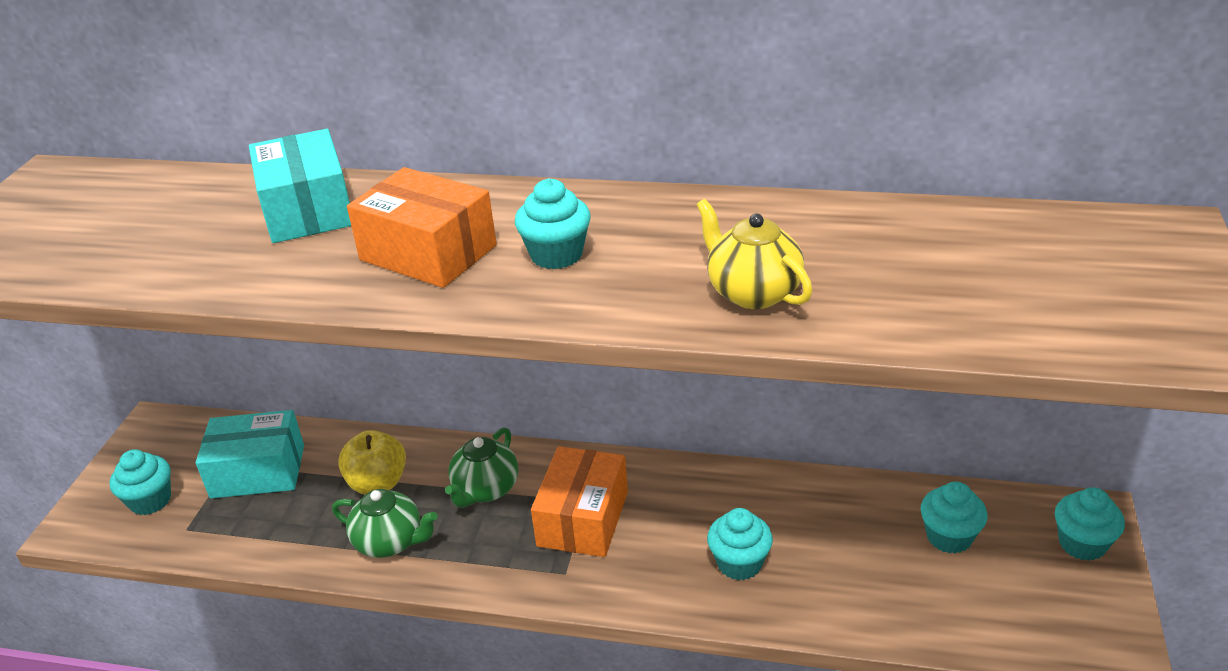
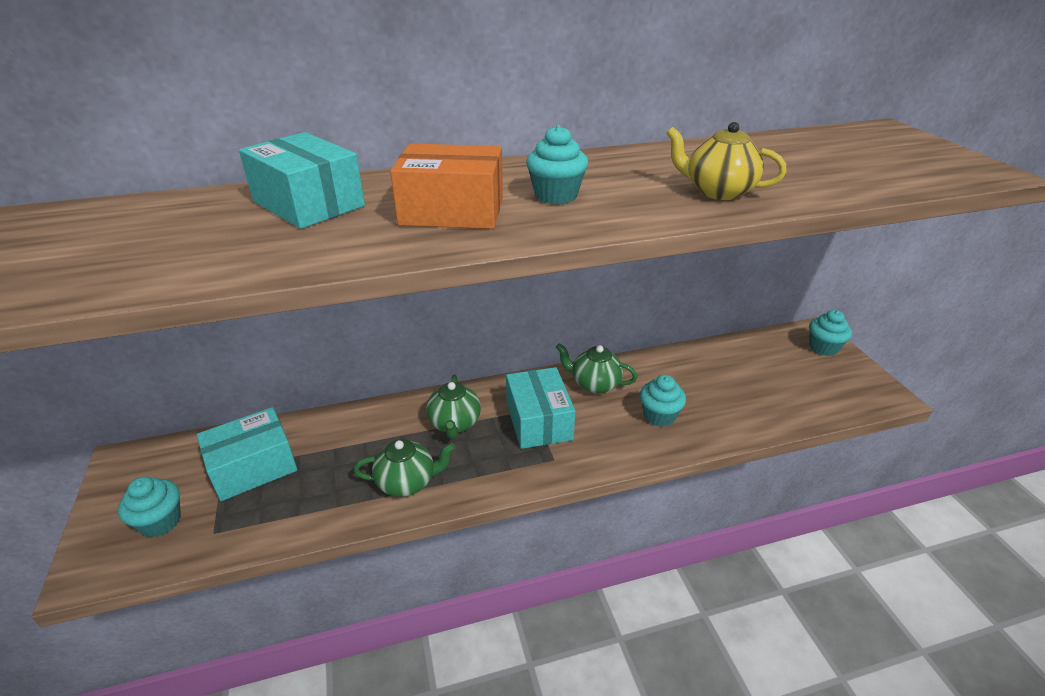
camera: 30 degrees left, 0 degrees up
yellow apple [338,430,406,495] -> none
orange box [531,446,628,557] -> turquoise box [506,367,576,449]
turquoise cupcake [921,482,987,554] -> none
none -> green teapot [556,343,637,394]

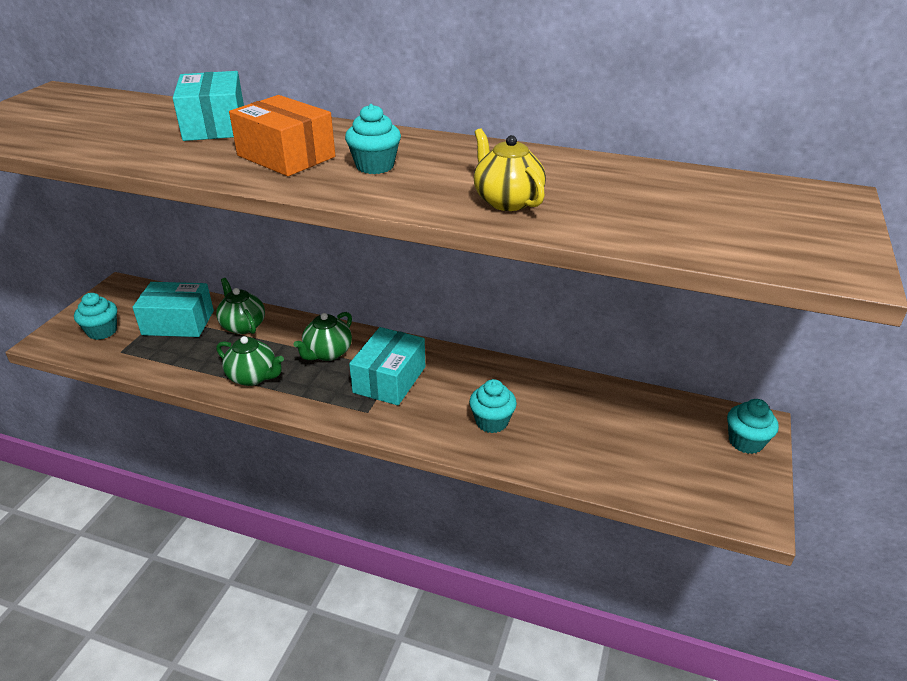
camera: 35 degrees right, 0 degrees up
green teapot [556,343,637,394] -> green teapot moved to [216,278,265,334]

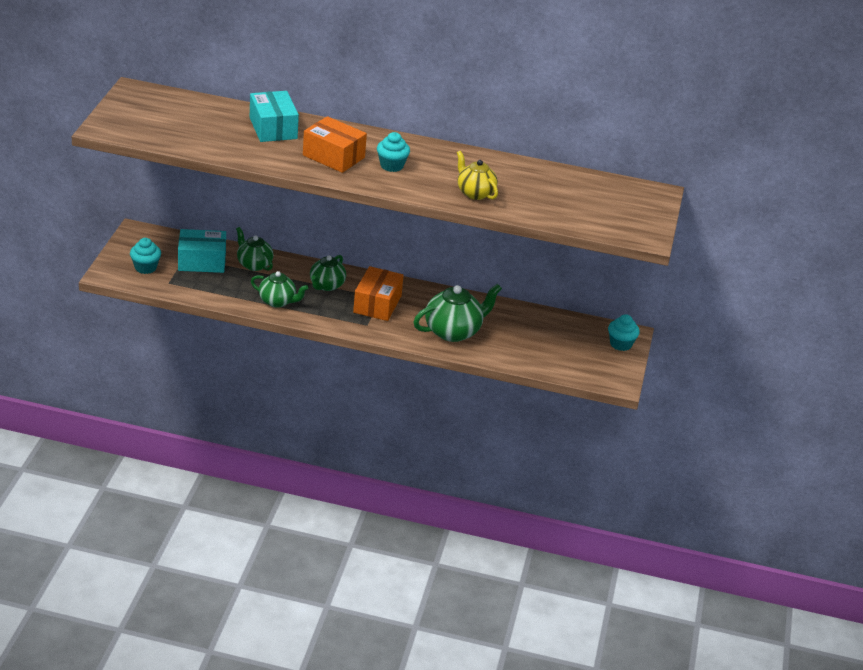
camera: 10 degrees left, 0 degrees up
turquoise box [349,327,425,405] -> orange box [353,266,404,321]
turquoise cupcake [469,379,517,433] -> green teapot [414,284,502,342]

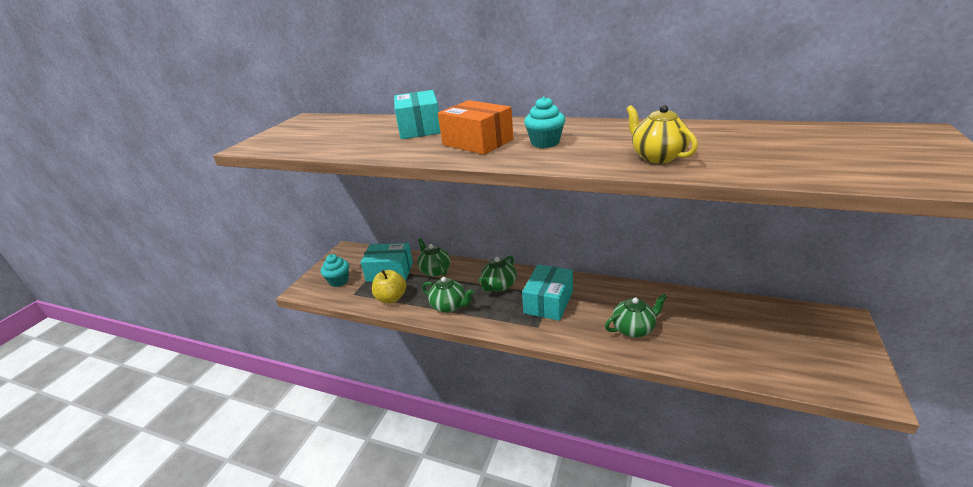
camera: 15 degrees right, 5 degrees down
orange box [353,266,404,321] -> turquoise box [522,264,573,321]
green teapot [414,284,502,342] -> green teapot [605,293,667,338], size x0.65
turquoise cupcake [608,314,640,351] -> none
none -> yellow apple [372,270,406,303]

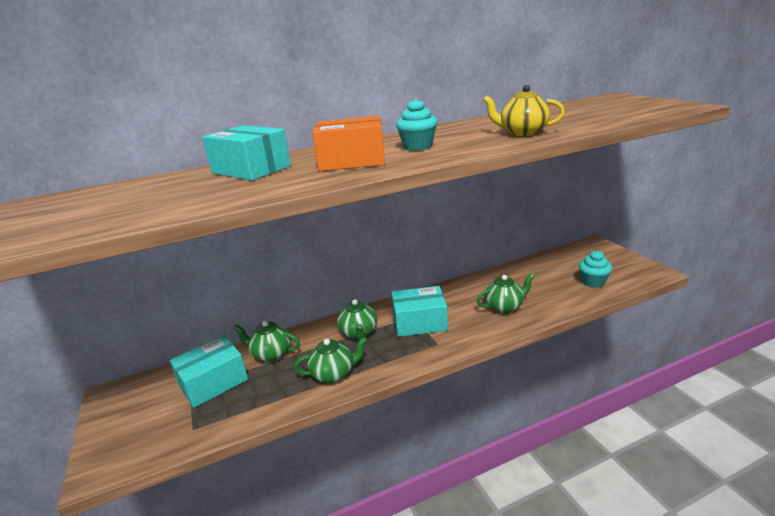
camera: 45 degrees left, 5 degrees down
turquoise cupcake [321,254,349,287] -> turquoise cupcake moved to [579,251,612,288]
yellow apple [372,270,406,303] -> none
turquoise box [522,264,573,321] -> turquoise box turned 75 degrees counterclockwise [391,286,448,337]
green teapot [605,293,667,338] -> green teapot turned 45 degrees clockwise [477,273,535,313]

